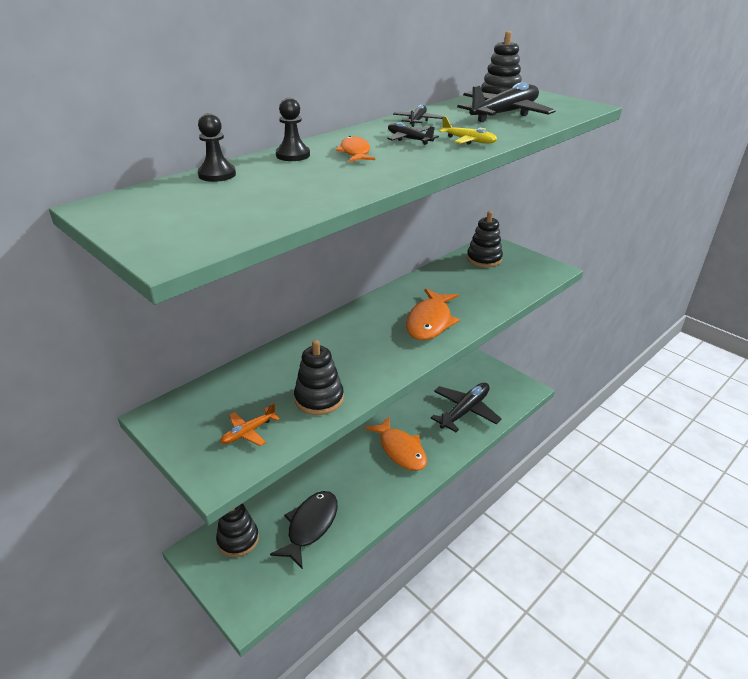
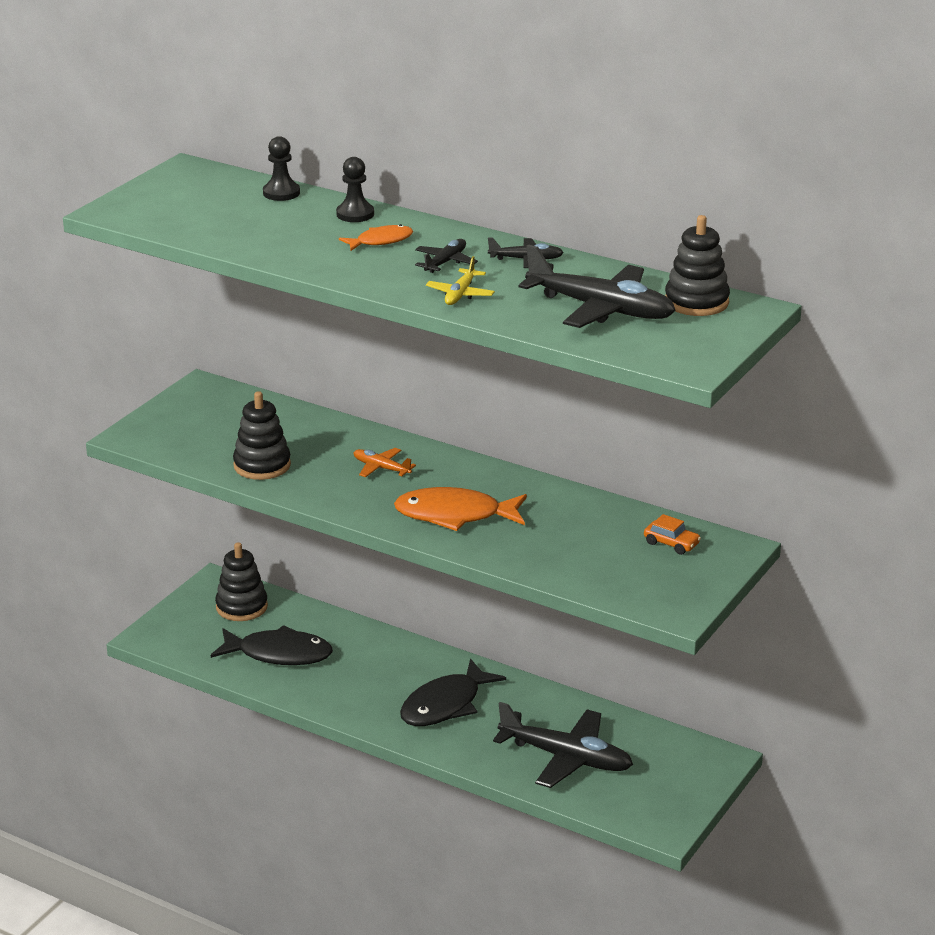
camera: 75 degrees right, 5 degrees down
orange plane [220,403,280,446] -> orange plane moved to [353,448,416,477]
orange fish [365,416,427,471] -> black fish [400,659,506,726]
black stacking toy [467,211,503,267] -> orange car [644,514,701,555]

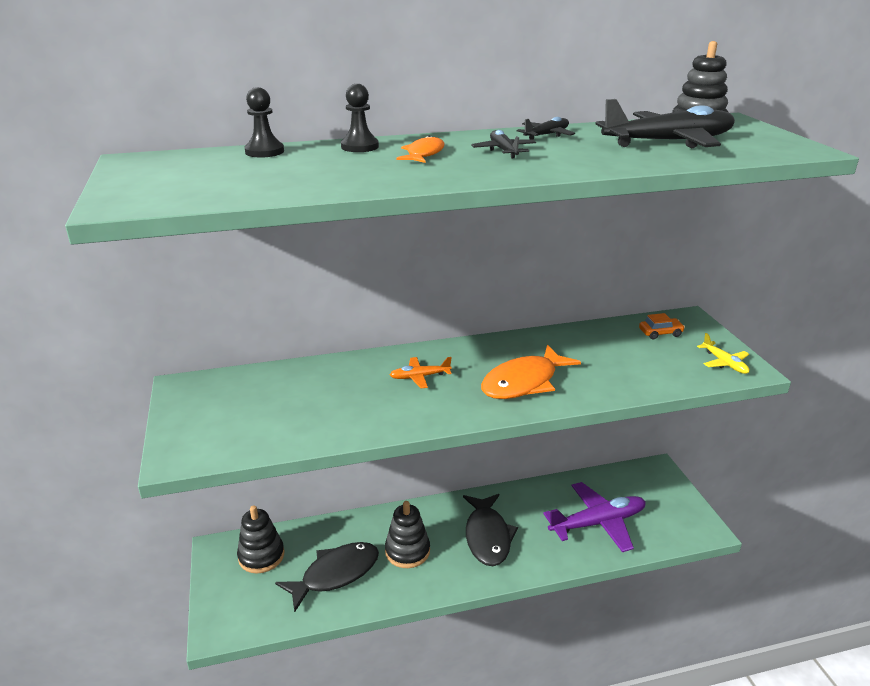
camera: 45 degrees left, 0 degrees up
black stacking toy [233,391,291,480] -> black stacking toy moved to [385,501,430,568]
yellow plane [426,256,495,305] -> yellow plane moved to [697,333,749,374]
black plane [493,702,633,788] -> purple plane [543,482,646,552]

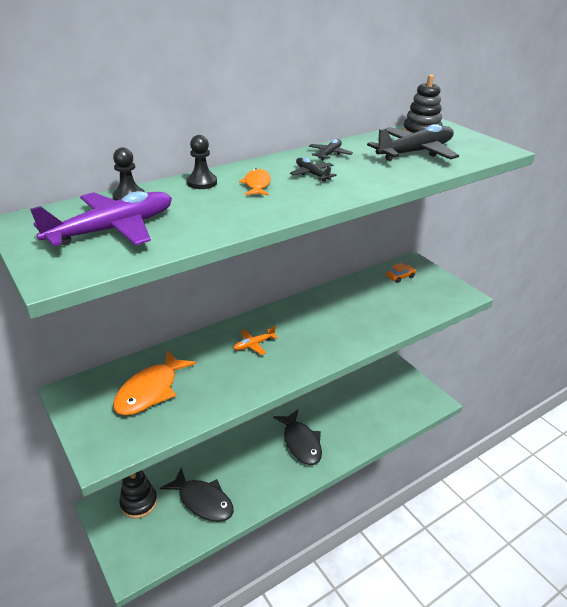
camera: 20 degrees left, 5 degrees up
black fish [275,542,379,612] -> black fish turned 90 degrees clockwise [160,467,234,522]
black stacking toy [385,501,430,568] -> none
orange fish [481,345,581,399] -> orange fish moved to [113,350,196,415]
purple plane [543,482,646,552] -> purple plane moved to [30,191,172,246]
yellow plane [697,333,749,374] -> none

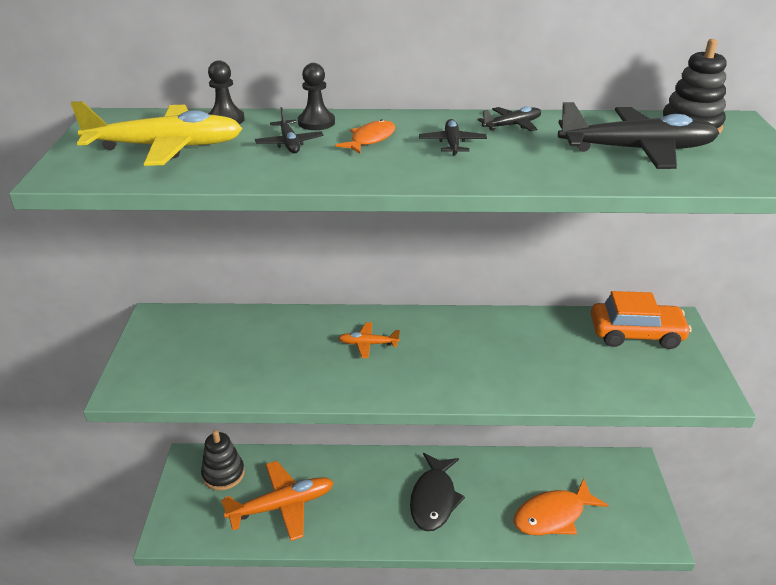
camera: 35 degrees right, 0 degrees up
purple plane [30,191,172,246] -> yellow plane [71,101,243,166]
orange fish [113,350,196,415] -> orange fish moved to [514,478,609,535]
black fish [160,467,234,522] -> orange plane [221,461,334,541]
orange car [386,263,416,283] -> orange car [591,291,692,349], size x2.04
none -> black plane [255,107,323,154]

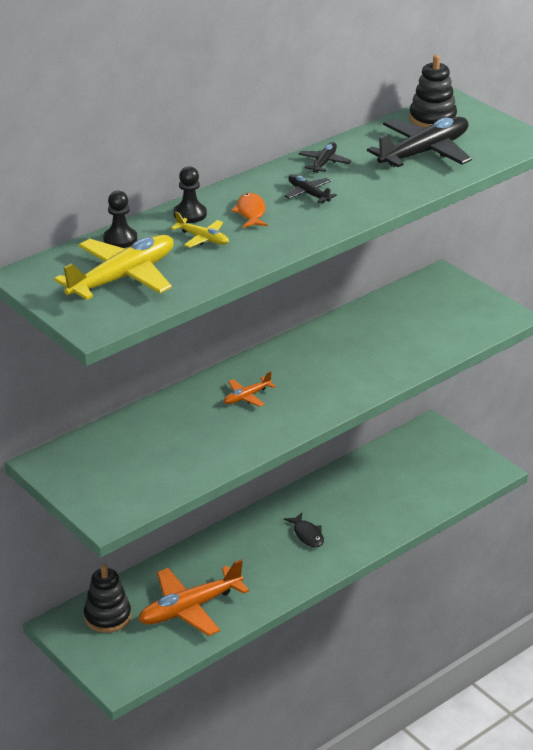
camera: 40 degrees left, 0 degrees up
orange plane [221,461,334,541] -> orange plane turned 150 degrees counterclockwise [138,559,249,636]
black plane [255,107,323,154] -> yellow plane [171,212,229,248]
black fish [410,453,465,531] -> black fish [284,513,324,547], size x0.55
orange fish [514,478,609,535] -> none
orange car [591,291,692,349] -> none

